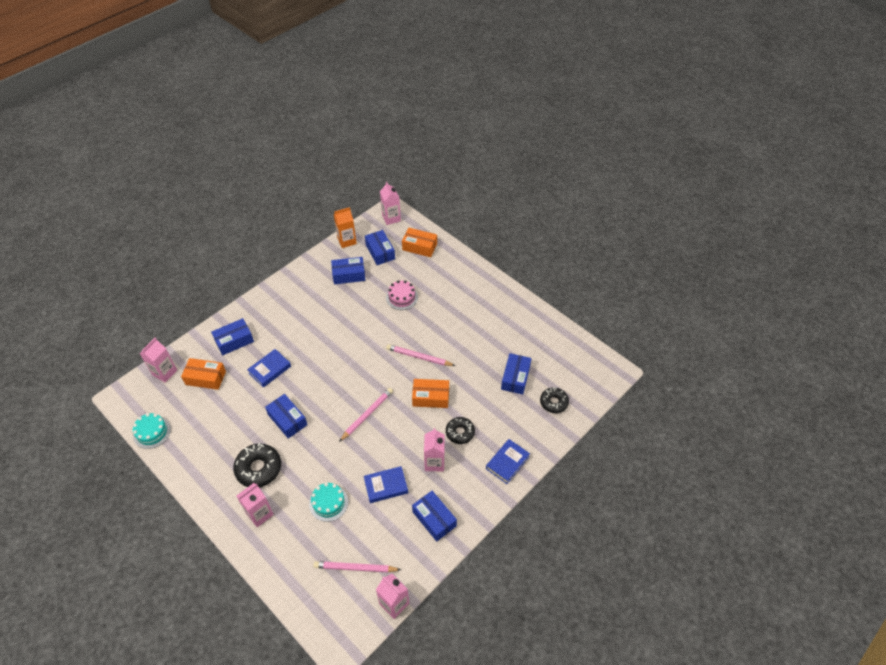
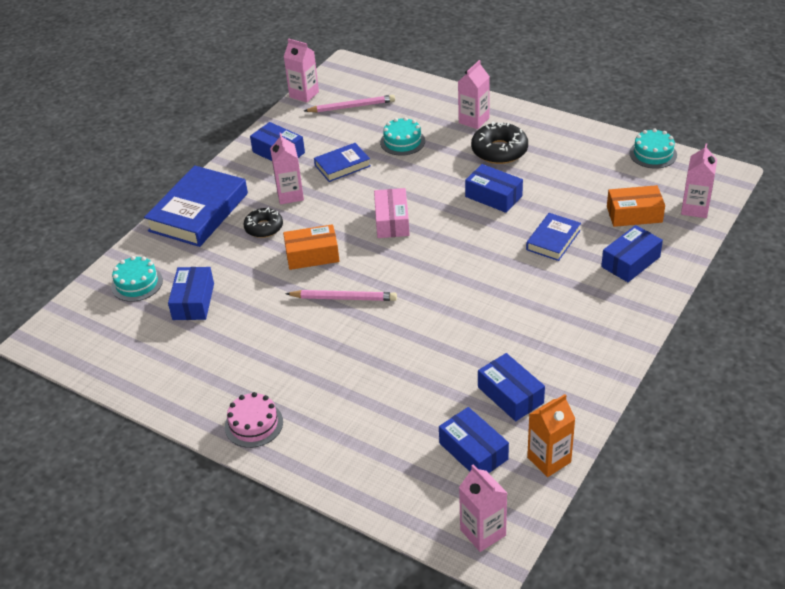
camera: 170 degrees right, 10 degrees down
blue box [331,257,366,284] -> blue box turned 75 degrees clockwise [478,353,545,421]
pink pencil [339,388,393,442] -> pink box [374,188,410,238]
pink cake [386,280,418,310] -> pink cake moved to [225,392,283,448]
orange box [402,228,437,257] -> none
blue book [486,439,530,484] -> blue book [144,165,248,247], size x1.84
black donut [540,387,569,413] -> turquoise cake [111,256,163,302]

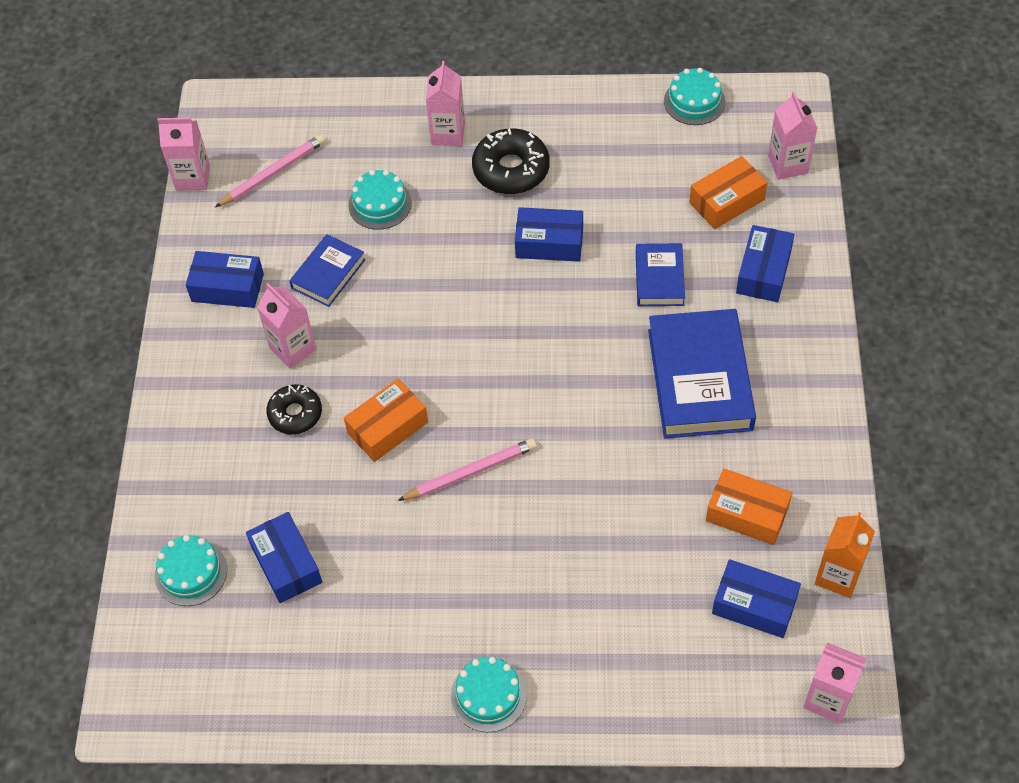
camera: 30 degrees left, 15 degrees up
blue book [144,165,248,247] -> blue book moved to [648,309,756,438]
pink cake [225,392,283,448] -> turquoise cake [451,657,527,732]
pink box [374,188,410,238] -> none
blue box [478,353,545,421] -> orange box [706,468,792,545]

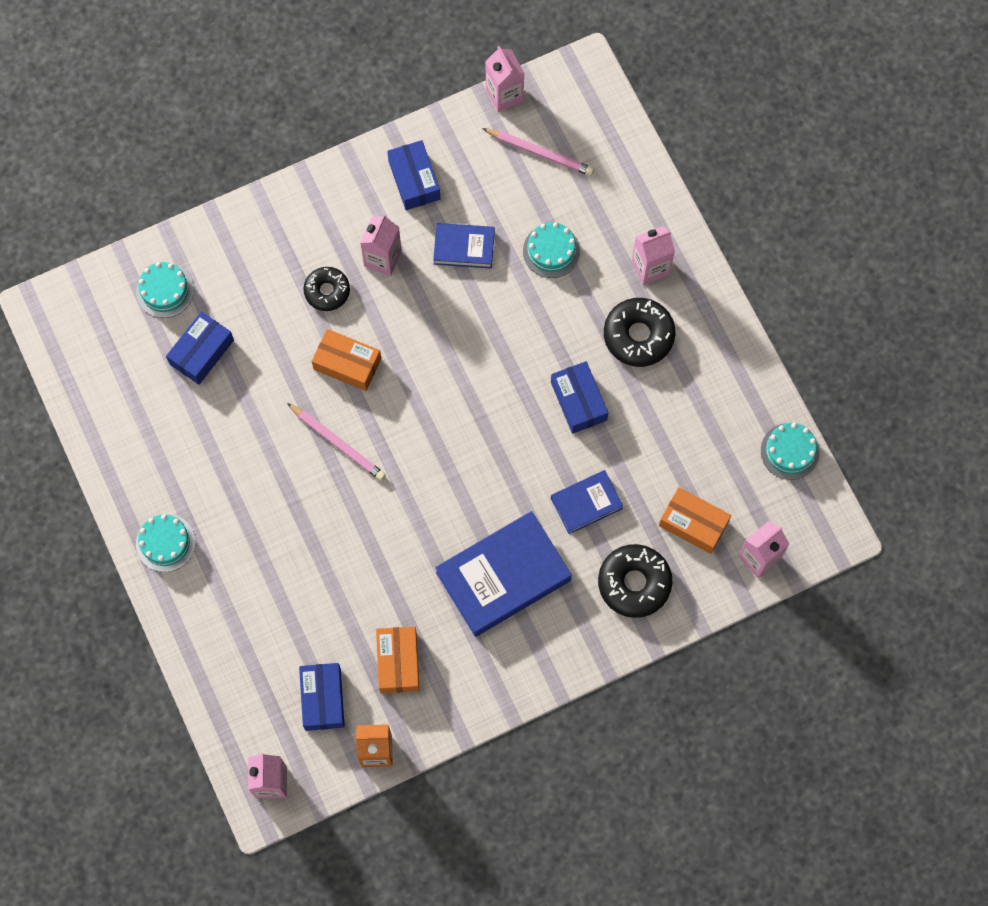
camera: 60 degrees right, 15 degrees up
blue box [736,225,794,302] -> black donut [598,544,673,618]

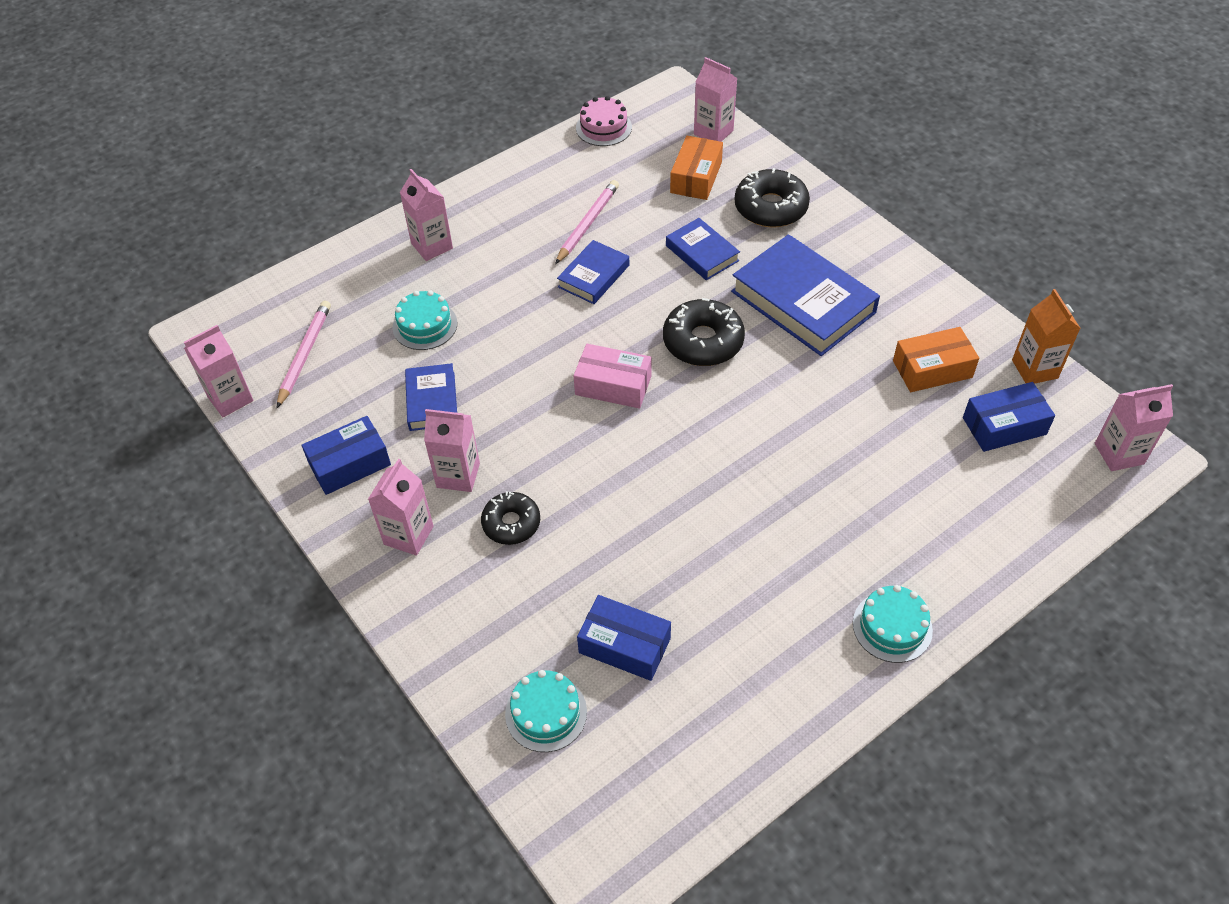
camera: 100 degrees left, 20 degrees down
pink pencil [287,403,386,481] -> pink pencil moved to [555,180,619,264]
orange box [312,329,381,391] -> none
blue box [551,361,608,434] -> blue book [557,240,629,304]
black donut [604,298,676,367] -> black donut moved to [663,298,745,366]
turquoise cake [761,423,820,480] -> pink cake [576,96,632,146]
none -> pink carton [368,459,433,556]
none -> pink box [574,344,652,408]

